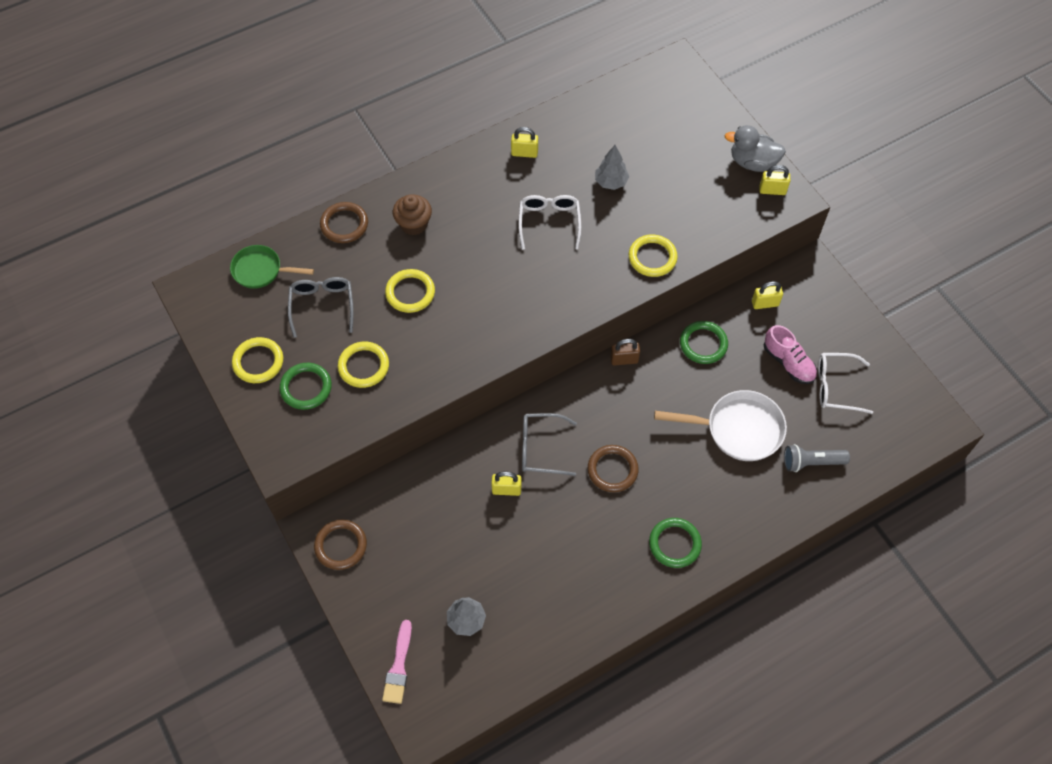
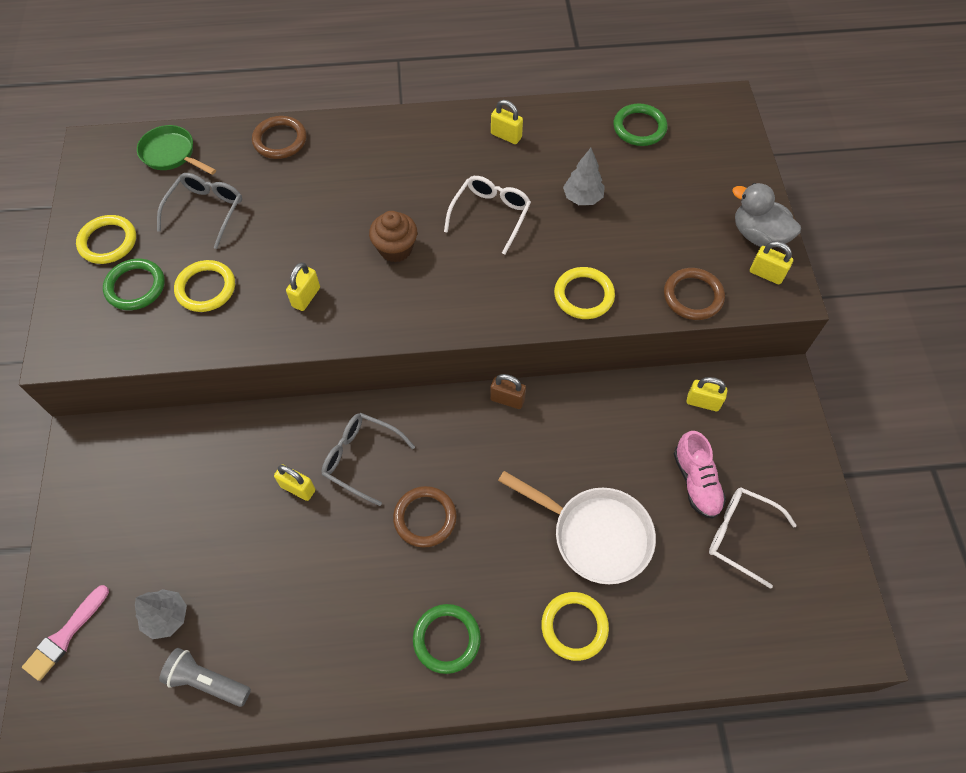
camera: 25 degrees right, 0 degrees up
brown ring [314,520,367,570] -> brown ring moved to [664,268,725,320]
yellow ring [385,269,435,313] -> yellow ring moved to [541,592,609,661]
brown cupcake [393,195,432,235] -> brown cupcake moved to [369,211,417,262]
green ring [680,321,728,364] -> green ring moved to [613,104,667,146]
grey flashlight [784,444,850,472] -> grey flashlight moved to [159,648,251,707]
none -> yellow padlock [286,262,320,311]

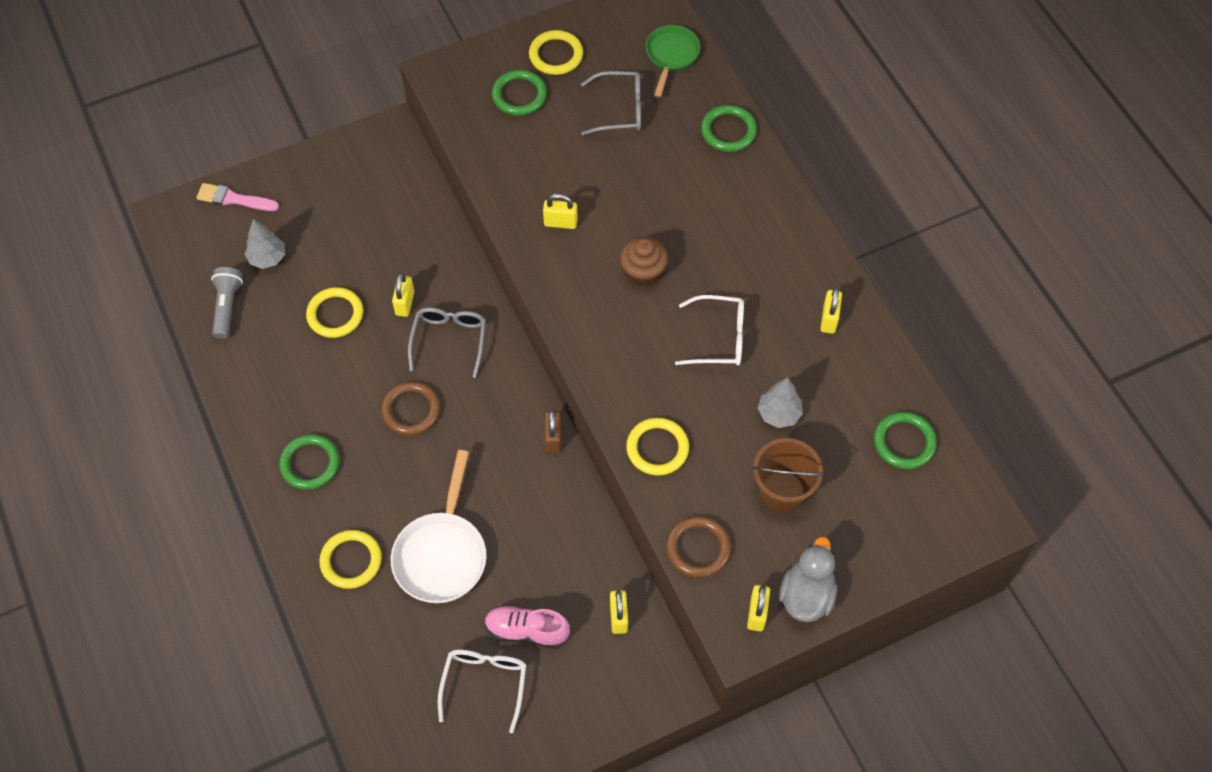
camera: 70 degrees right, 0 degrees up
yellow ring [174,260,235,312] -> yellow ring moved to [306,287,363,338]
brown ring [252,116,306,159] -> green ring [701,105,757,152]
pink shoe [674,431,726,519] -> pink shoe turned 45 degrees clockwise [485,605,570,649]
none -> brown bucket [752,438,824,512]

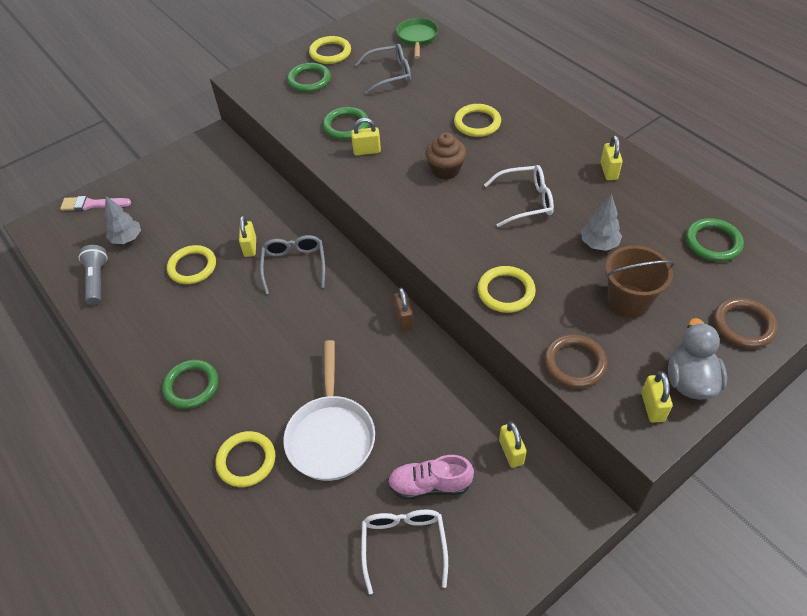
camera: 10 degrees left, 10 degrees down
brown ring [381,382,440,435] -> brown ring moved to [713,298,778,348]
green ring [701,105,757,152] -> green ring moved to [323,107,369,140]
none -> yellow ring [454,104,501,137]

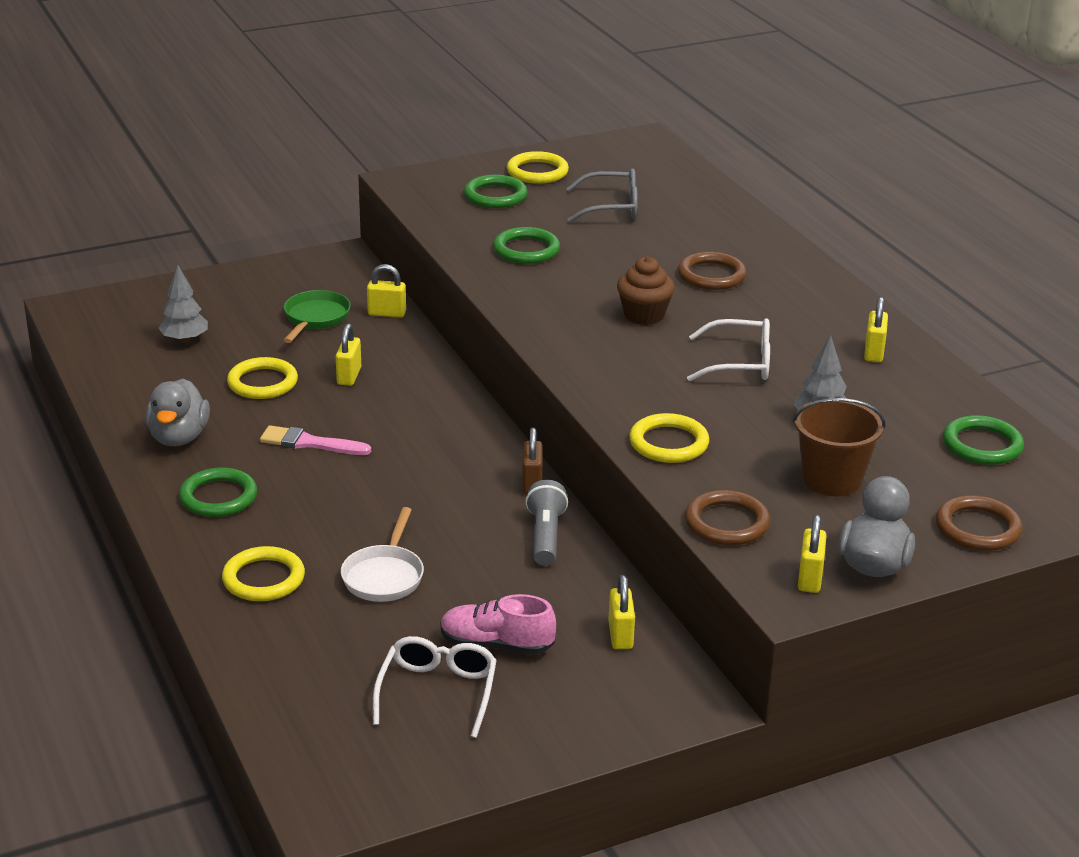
camera: 10 degrees right, 20 degrees down
pink brush [60,196,131,211] -> pink brush moved to [260,425,371,455]
grey flashlight [79,245,108,305] -> grey flashlight moved to [525,480,568,566]
grey glasses [260,235,325,294] -> none
white pan [283,340,375,481] -> white pan [341,507,424,602], size x0.66
yellow padlock [351,118,381,156] -> yellow padlock moved to [367,264,406,318]
green pan [396,18,438,59] -> green pan moved to [284,290,351,343]
yellow ring [454,104,501,137] -> brown ring [678,252,747,290]
none -> grey duck [145,379,210,446]

